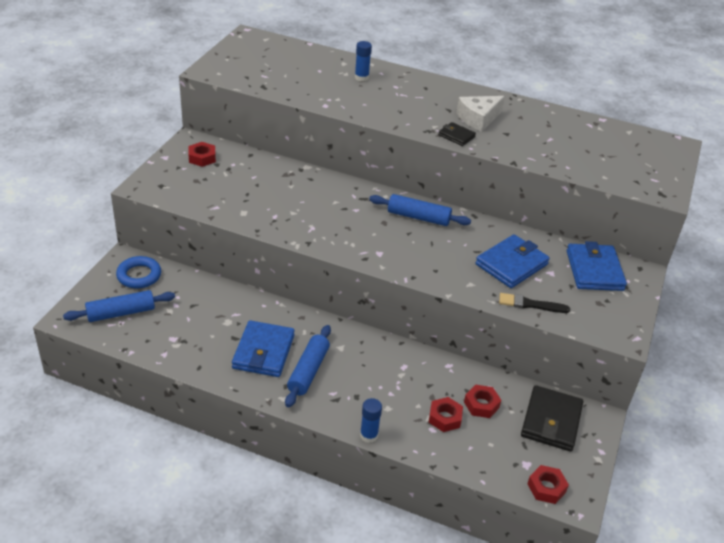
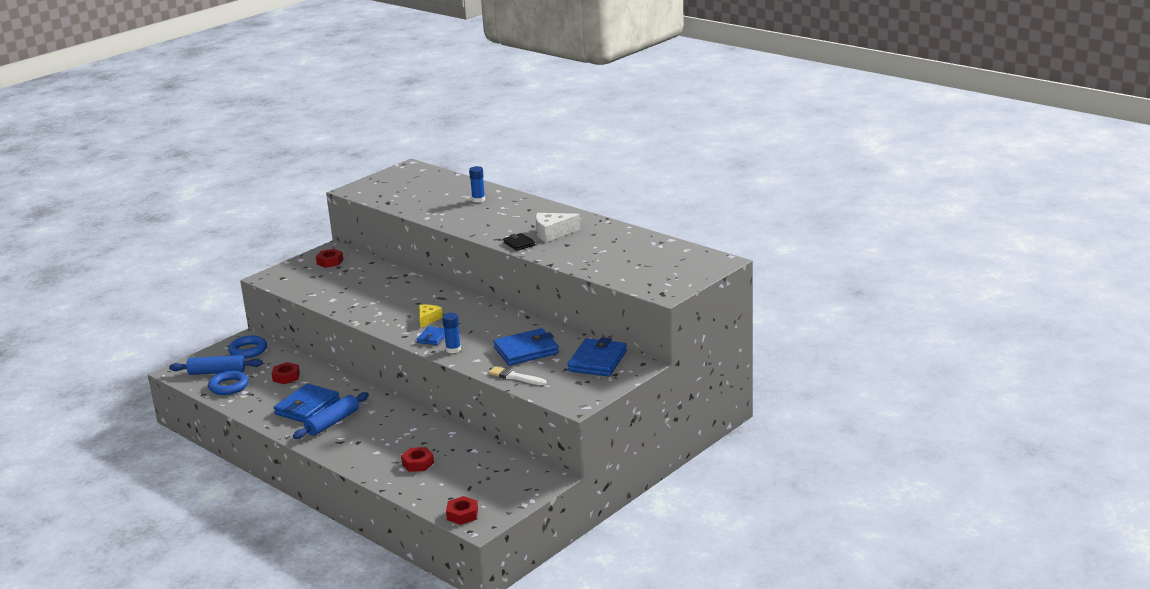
camera: 25 degrees right, 15 degrees down
blue glue stick [360,398,382,443] -> blue glue stick moved to [442,313,461,353]
blue rolling pin [369,194,471,226] -> none
red nut [464,385,501,418] -> red nut moved to [272,362,300,384]
black brush [499,293,570,313] -> white brush [488,366,547,386]
black wallet [521,385,583,452] -> none
none -> blue ring [208,371,249,395]
none -> blue wallet [416,326,445,345]
none -> yellow cheese [419,305,443,328]

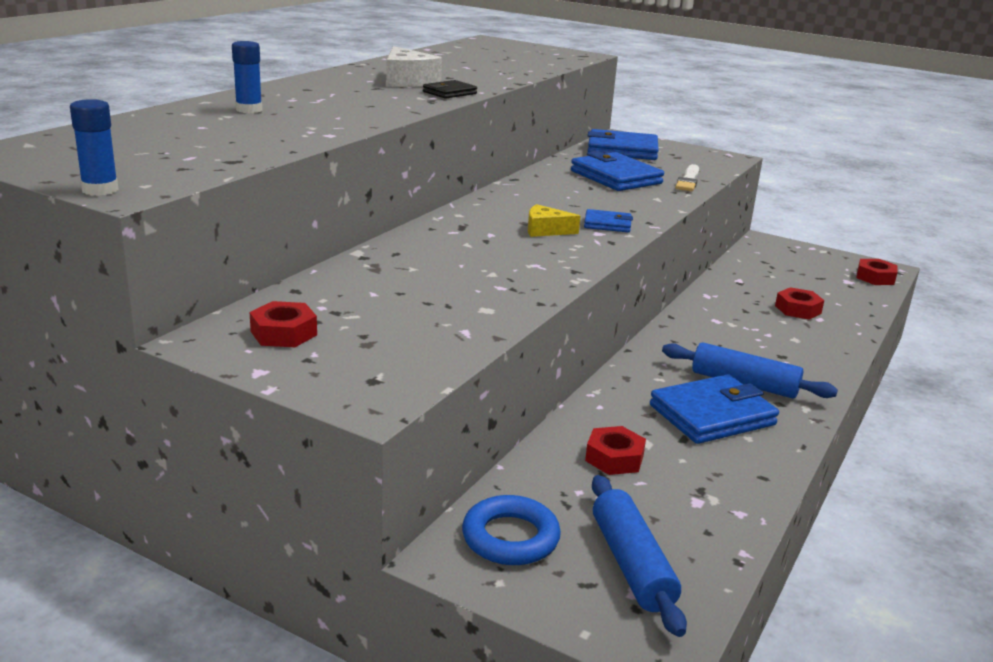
camera: 105 degrees left, 0 degrees up
blue ring [208,371,249,395] -> none
blue wallet [274,384,340,423] -> blue wallet turned 45 degrees counterclockwise [650,374,779,444]
blue glue stick [442,313,461,353] -> blue glue stick moved to [70,99,119,196]

